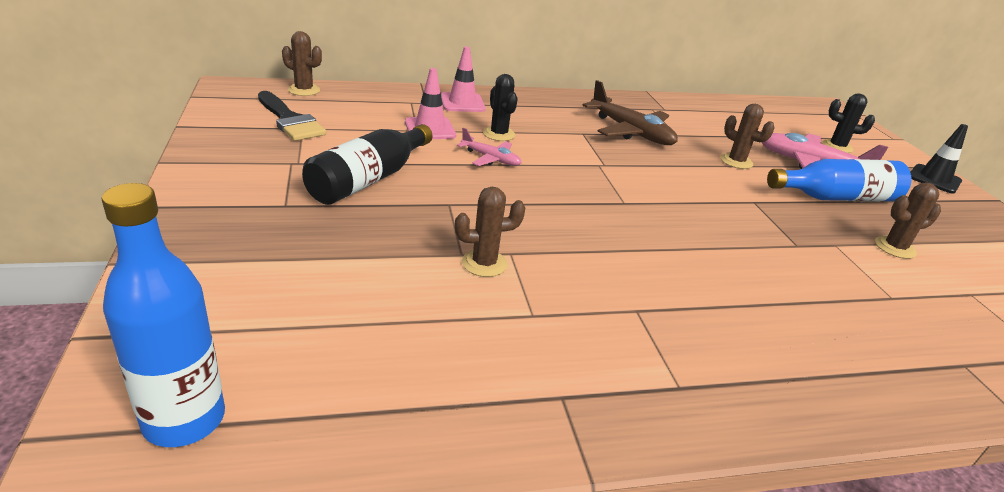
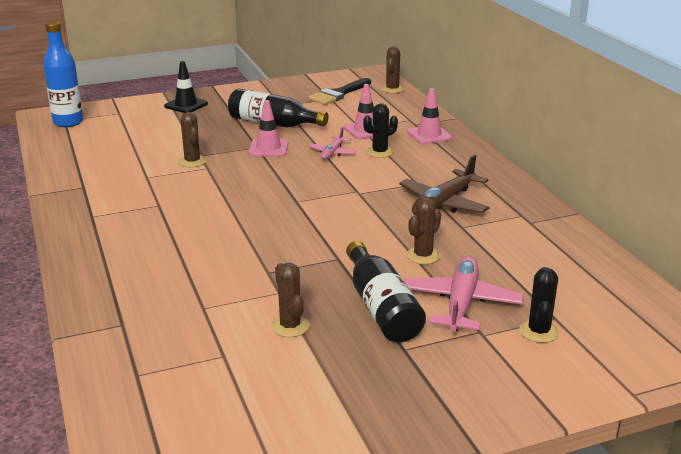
camera: 85 degrees right, 5 degrees down
blue bottle [767,159,912,201] -> black bottle [346,241,426,342]
black traffic cone [910,124,968,193] -> black traffic cone moved to [164,61,208,113]
none -> pink traffic cone [249,100,288,157]

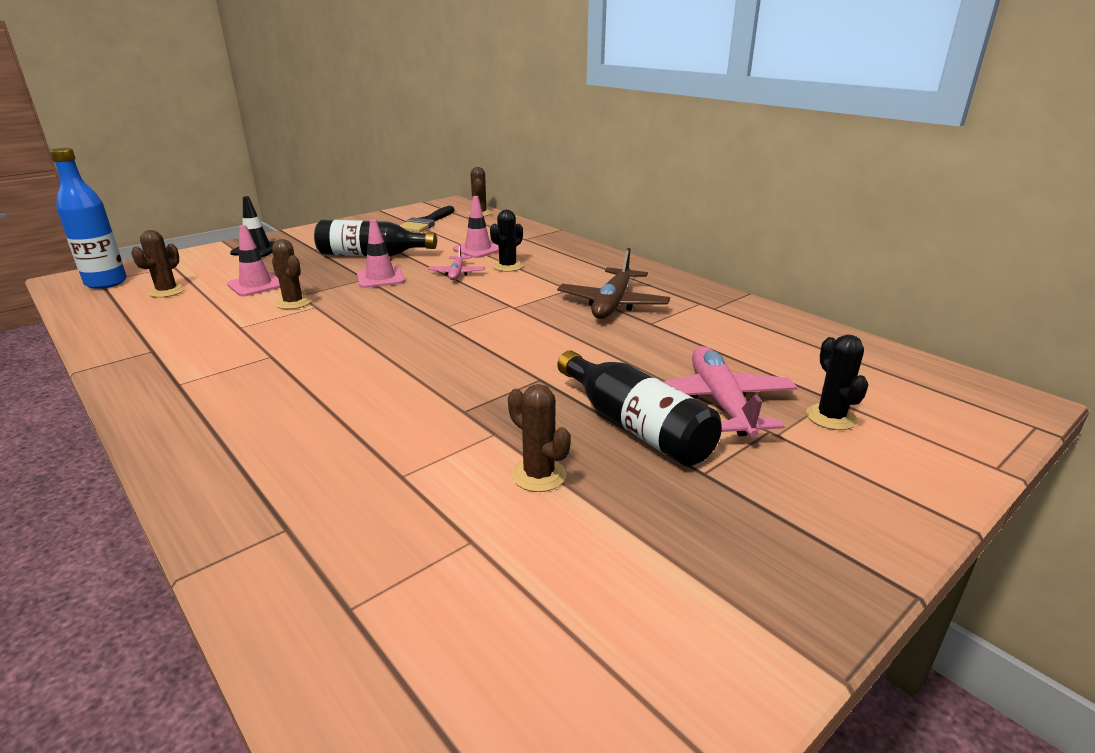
camera: 20 degrees left, 0 degrees up
brown cactus [406,198,441,264] -> brown cactus moved to [131,230,185,298]
pink traffic cone [407,88,452,144] -> pink traffic cone moved to [227,225,280,296]

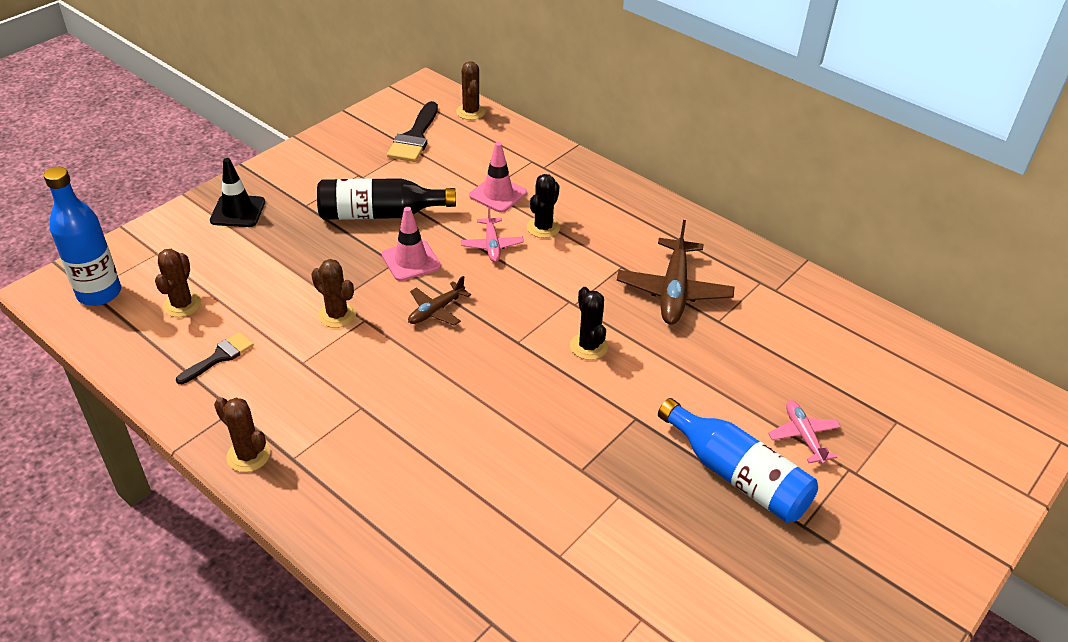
camera: 10 degrees left, 15 degrees up
pink traffic cone [227,225,280,296] -> none
brown cactus [508,384,571,492] -> brown cactus moved to [214,397,270,472]
black bottle [557,351,722,466] -> blue bottle [658,398,818,523]
pink plane [663,346,798,437] -> pink plane [768,400,841,464], size x0.56
black cactus [806,335,868,430] -> black cactus moved to [570,287,608,360]
none -> black brush [176,332,254,384]
none -> brown plane [408,276,471,326]

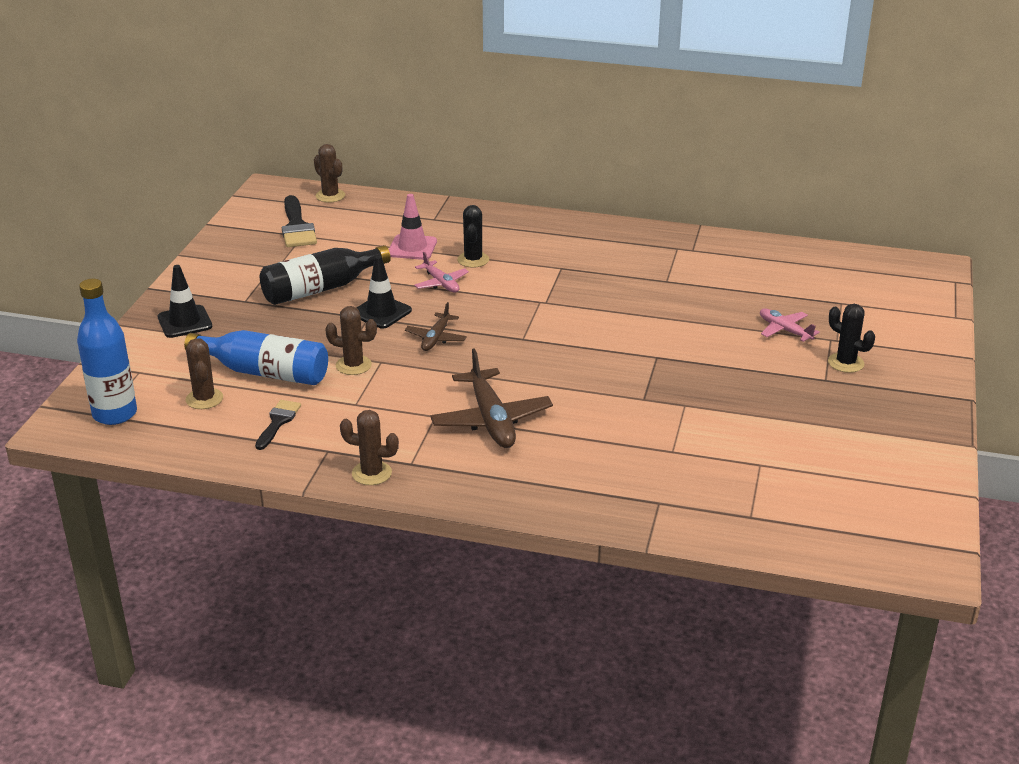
camera: 25 degrees left, 10 degrees down
pink traffic cone [382,207,441,281] -> black traffic cone [357,255,412,329]
black cactus [570,287,608,360] -> black cactus moved to [828,304,875,373]
brown plane [617,220,734,324] -> brown plane moved to [430,348,553,448]
blue bottle [658,398,818,523] -> blue bottle moved to [184,330,328,385]

